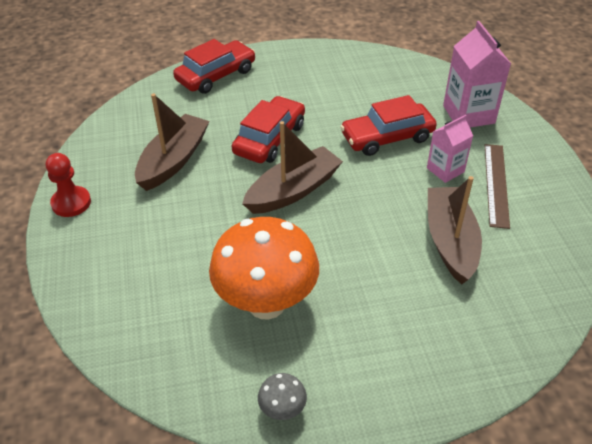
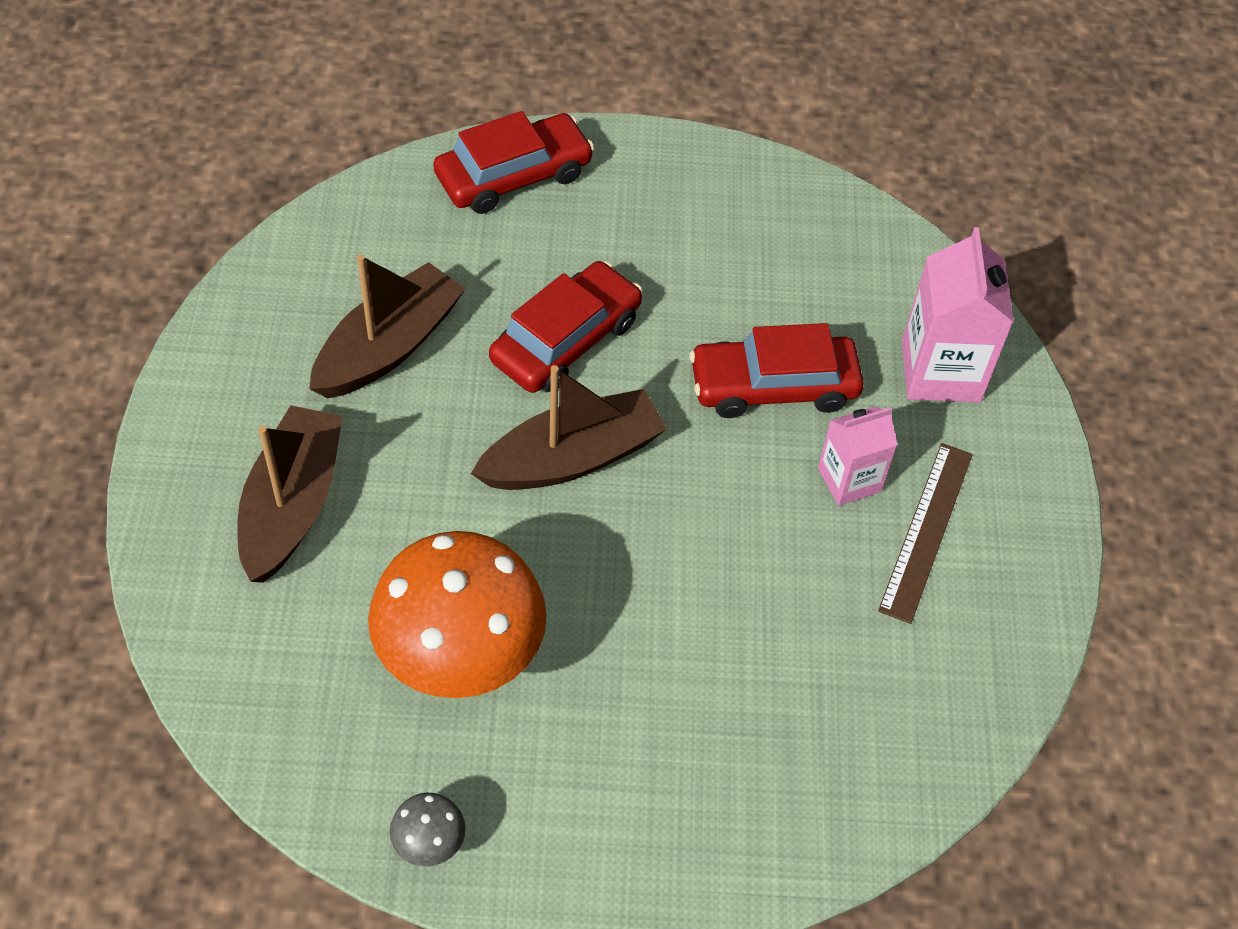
camera: 10 degrees right, 10 degrees up
red pawn [46,153,91,217] -> none
brown boat [428,176,482,284] -> brown boat moved to [238,405,343,583]

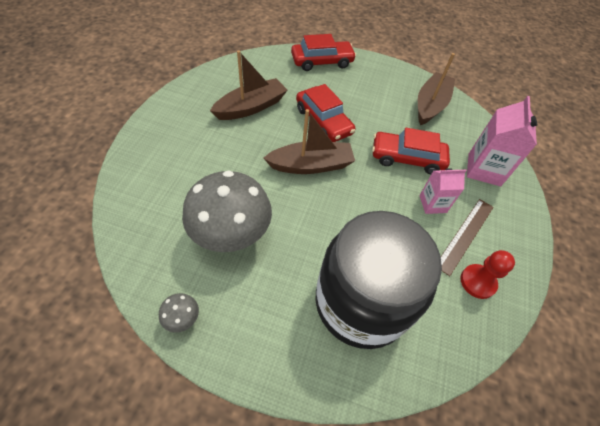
camera: 15 degrees right, 0 degrees up
brown boat [238,405,343,583] -> brown boat moved to [418,53,455,125]
orange mushroom [368,531,547,698] -> grey mushroom [182,171,272,252]
red car [489,261,642,393] -> red car turned 90 degrees clockwise [296,84,355,142]
none -> black jar [315,211,442,349]
none -> red pawn [461,250,515,299]

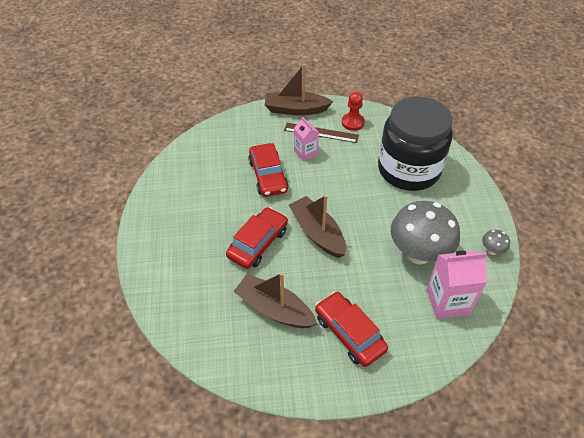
camera: 110 degrees left, 5 degrees down
red car [291,34,356,71] -> red car moved to [315,291,388,367]
brown boat [418,53,455,125] -> brown boat moved to [265,64,333,115]
pink carton [467,96,537,186] -> pink carton moved to [427,251,487,319]

